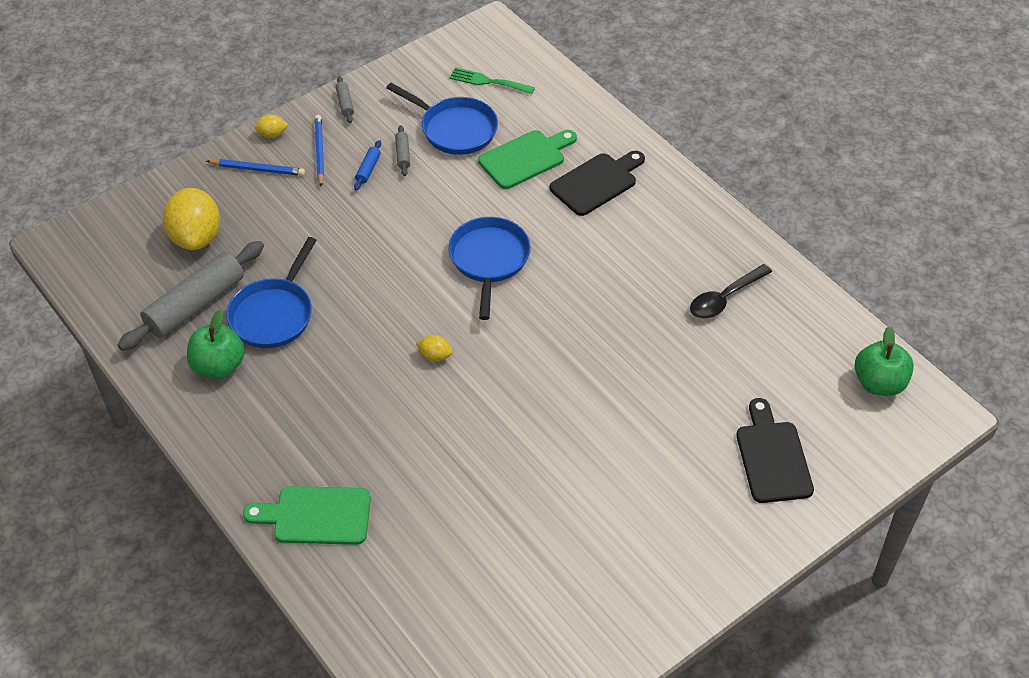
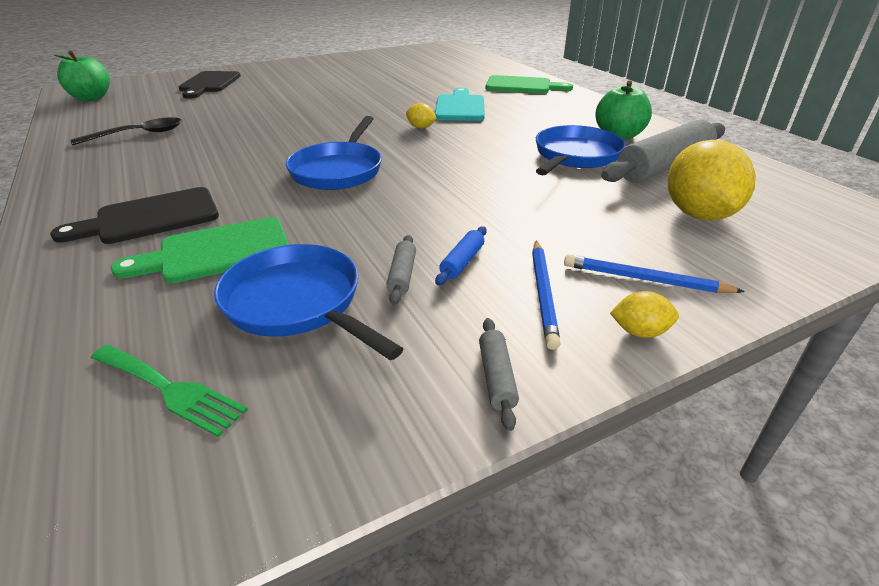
camera: 170 degrees left, 15 degrees down
none -> turquoise cutting board [435,88,485,121]

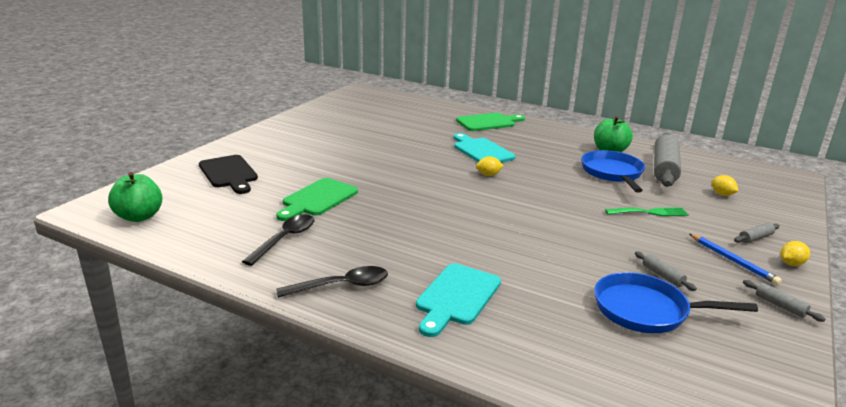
camera: 35 degrees left, 10 degrees down
black cutting board [50,187,219,244] -> turquoise cutting board [416,264,501,337]
green fork [91,345,248,437] -> green fork moved to [605,207,689,216]
green cutting board [111,217,289,283] -> green cutting board moved to [276,178,358,221]
blue pan [286,116,382,190] -> none
blue rolling pin [435,226,487,285] -> none
blue pencil [564,254,745,293] -> grey rolling pin [734,223,780,243]
yellow lemon [668,140,756,221] -> yellow lemon [711,175,738,196], size x0.45
none -> black spoon [276,266,388,298]

